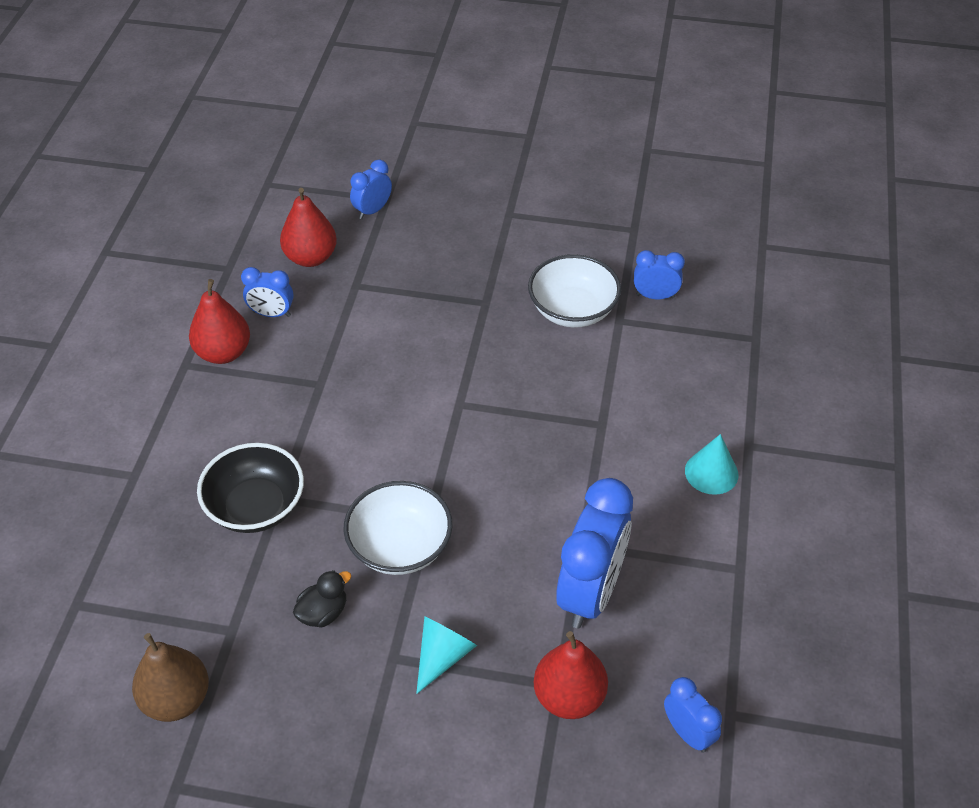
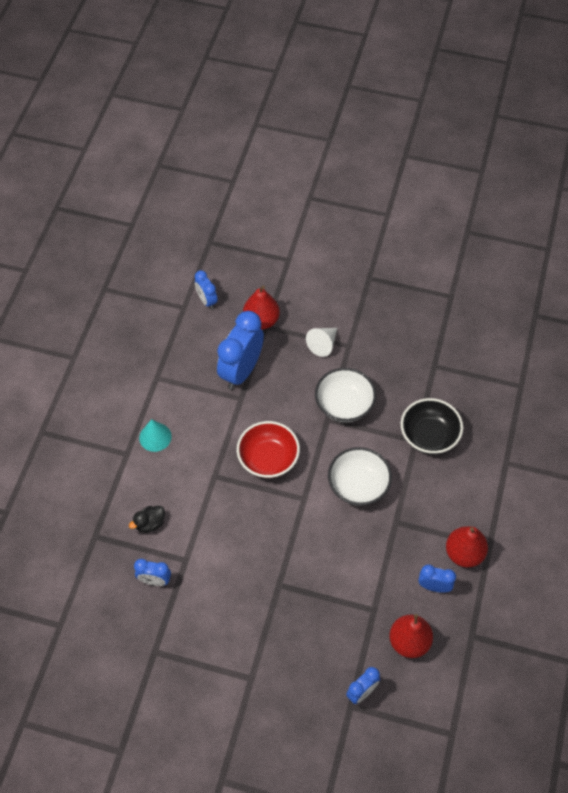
camera: 175 degrees left, 10 degrees up
brown pear [132,633,209,722] -> none
black duck [293,570,351,628] -> black duck moved to [129,506,165,533]
turquoise cone [416,616,477,694] -> white cone [306,328,338,357]
white bowl [528,254,621,327] -> white bowl moved to [328,447,392,506]
none -> red bowl [237,421,300,478]

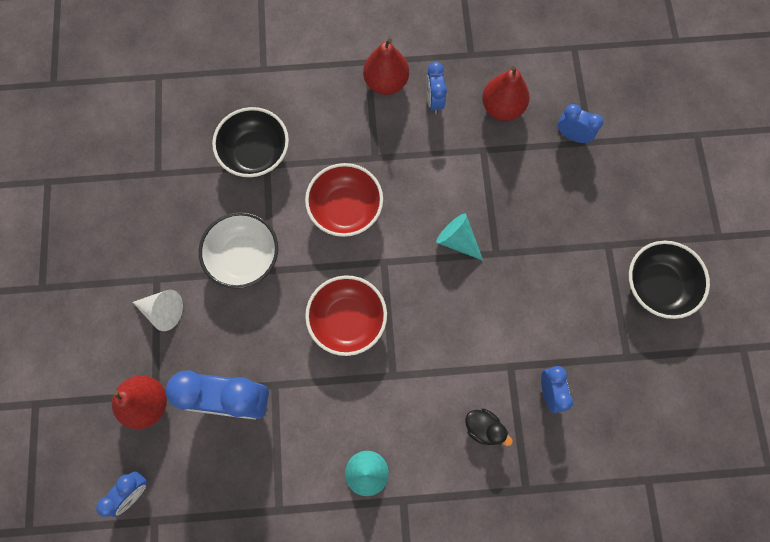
camera: 110 degrees left, 15 degrees up
white bowl [328,447,392,506] -> red bowl [305,163,383,237]
none -> turquoise cone [436,214,483,260]
none -> black bowl [629,241,710,319]

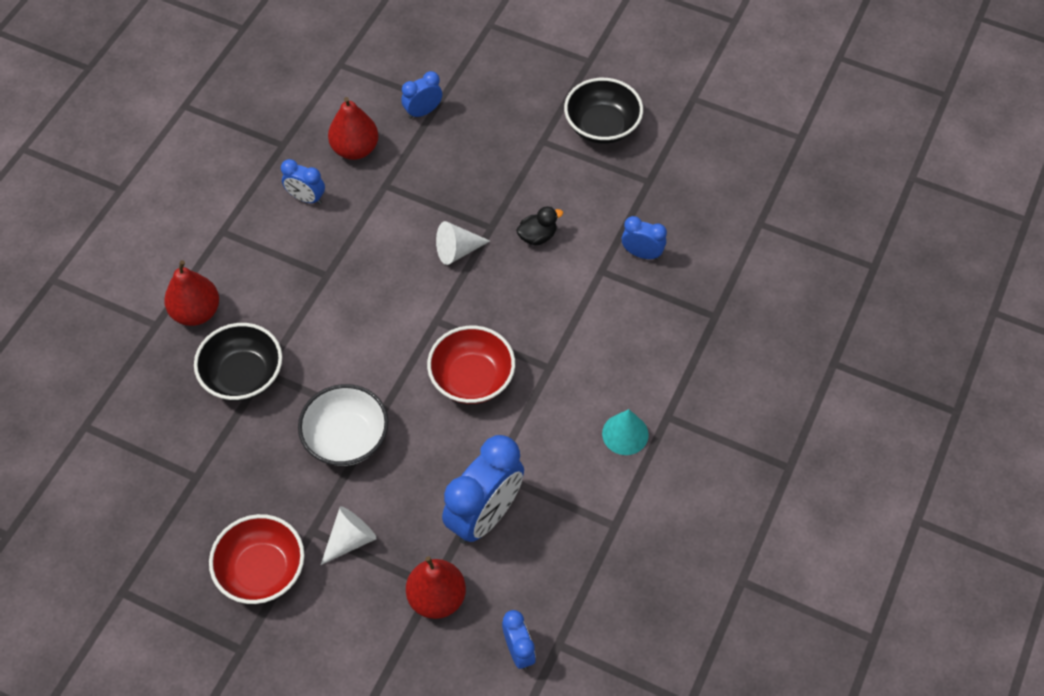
camera: 60 degrees left, 15 degrees down
red bowl [305,163,383,237] -> red bowl moved to [209,514,305,604]
red pear [363,38,409,95] -> red pear moved to [164,260,219,326]
turquoise cone [436,214,483,260] -> white cone [436,221,490,265]
black duck [465,408,513,446] -> black duck moved to [516,206,563,246]

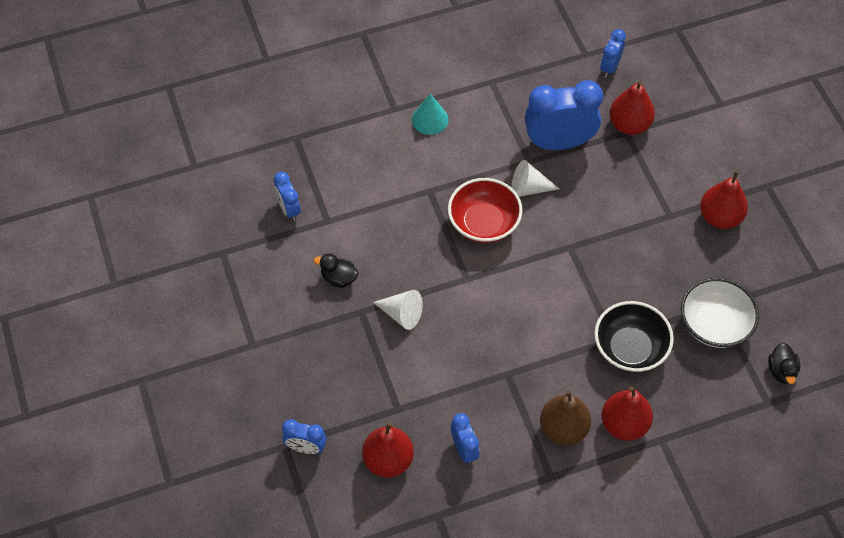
camera: 135 degrees left, 0 degrees up
red bowl [209,514,305,604] -> red pear [700,171,748,229]
white bowl [298,384,389,466] -> white bowl moved to [681,278,759,348]
white cone [321,506,377,565] -> white cone moved to [512,160,559,197]
black bowl [564,78,643,144] -> none
none -> brown pear [540,390,591,445]
none -> black duck [768,343,800,384]

